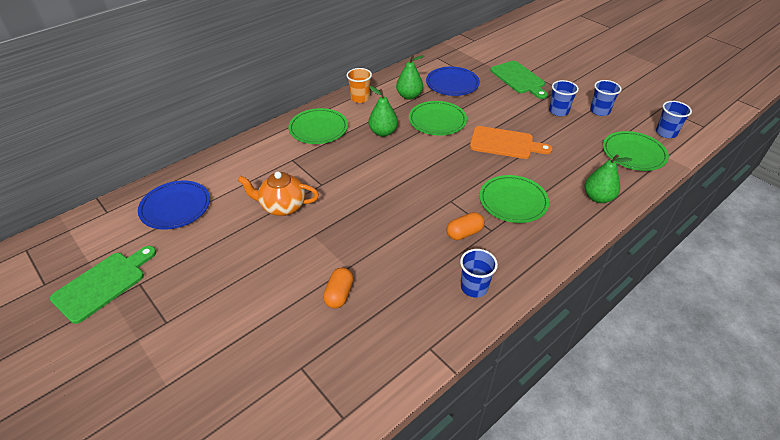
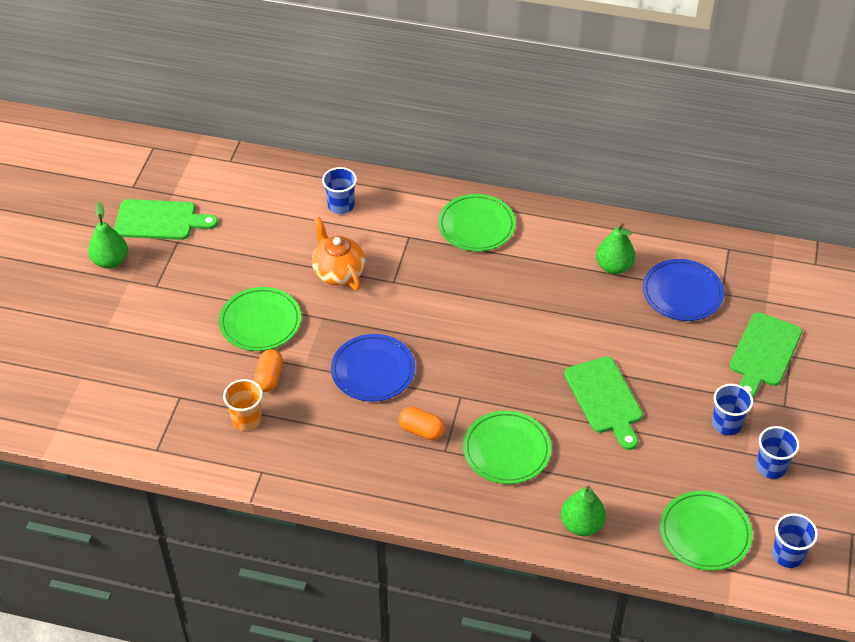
camera: 55 degrees right, 5 degrees up
blue plate [138,181,210,230] -> blue plate moved to [331,334,415,402]
orange capsule [323,267,353,309] -> orange capsule turned 60 degrees counterclockwise [254,349,283,392]
orange cup [347,68,372,103] -> orange cup moved to [223,379,263,431]
green pear [369,86,398,137] -> green pear moved to [88,202,128,269]
green plate [409,101,467,136] -> green plate moved to [219,287,301,351]
blue cup [460,249,498,298] -> blue cup moved to [322,167,357,214]
orange cutting board [470,126,553,159] -> green cutting board [564,357,643,450]

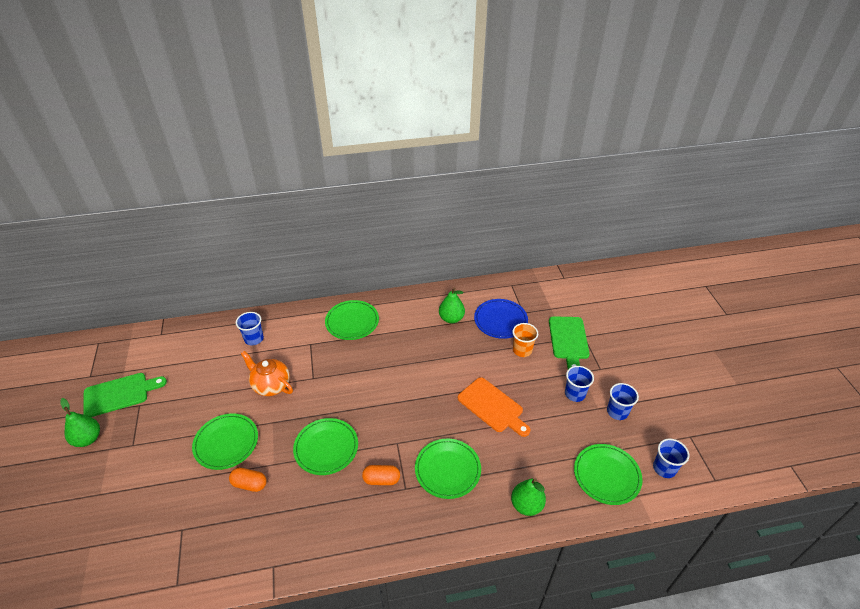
camera: 25 degrees left, 5 degrees down
orange cup [223,379,263,431] -> orange cup moved to [513,323,538,357]
orange capsule [254,349,283,392] -> orange capsule turned 60 degrees counterclockwise [229,468,266,492]
blue plate [331,334,415,402] -> green plate [293,418,358,475]
green cutting board [564,357,643,450] -> orange cutting board [458,377,531,437]

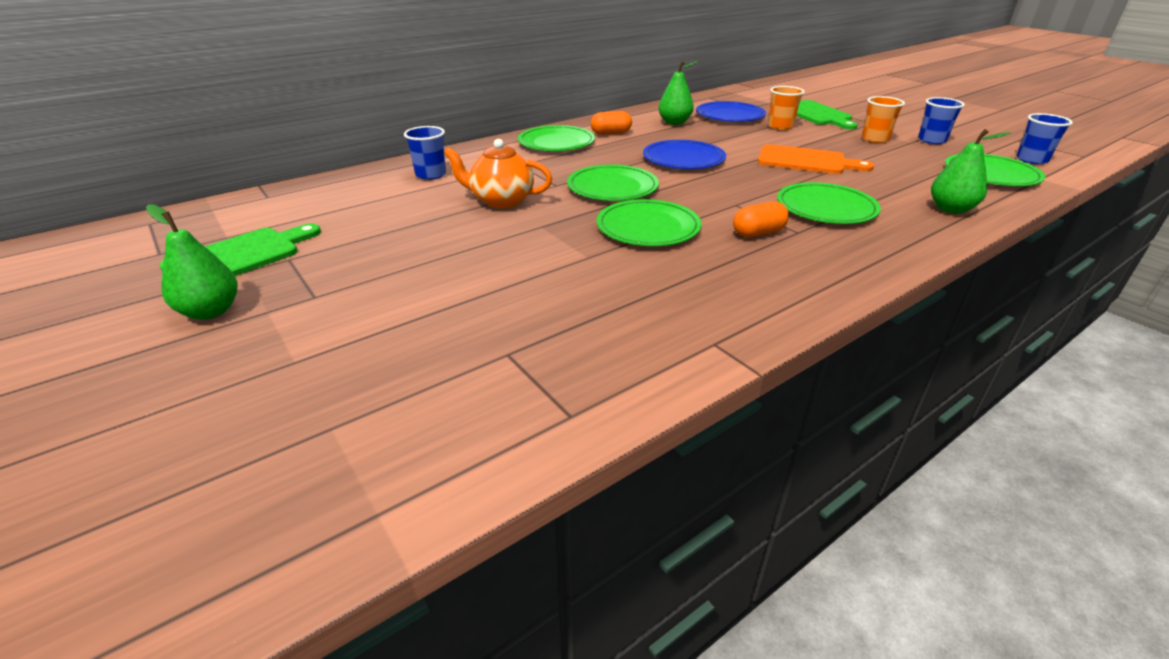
camera: 25 degrees left, 10 degrees down
green plate [192,413,258,470] -> green plate moved to [567,165,659,201]
orange capsule [229,468,266,492] -> orange capsule moved to [591,111,632,135]
blue cup [565,366,594,402] -> orange cup [862,96,905,143]
none -> blue plate [643,140,726,169]

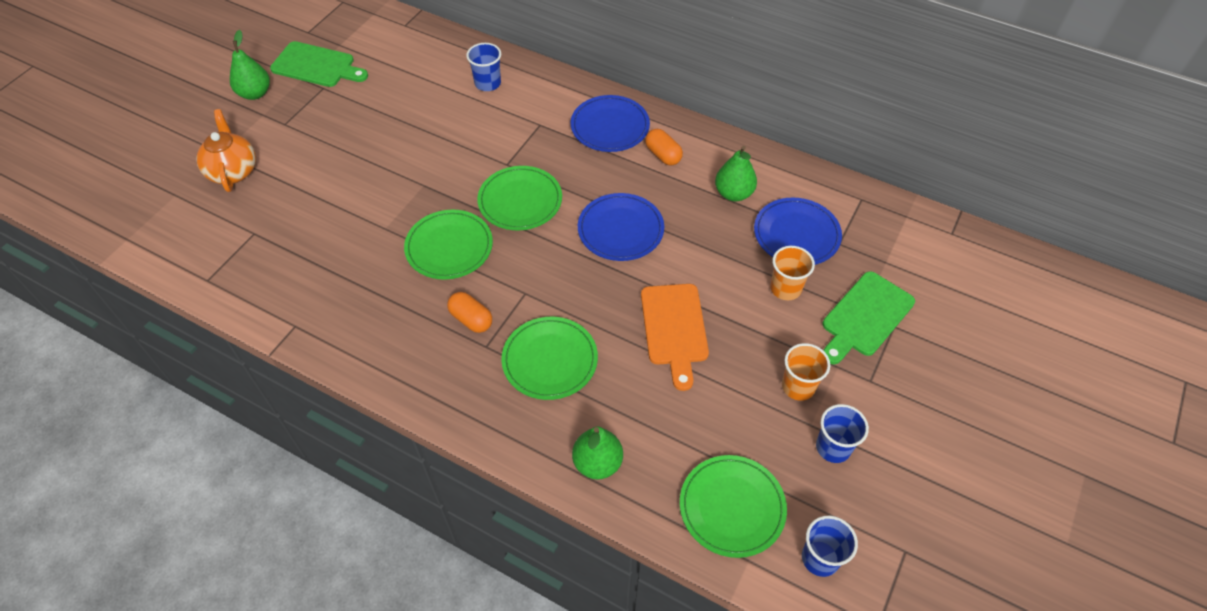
camera: 65 degrees right, 20 degrees up
orange teapot [444,139,552,208] -> orange teapot moved to [196,109,256,192]
green plate [518,125,595,151] -> blue plate [571,95,650,152]

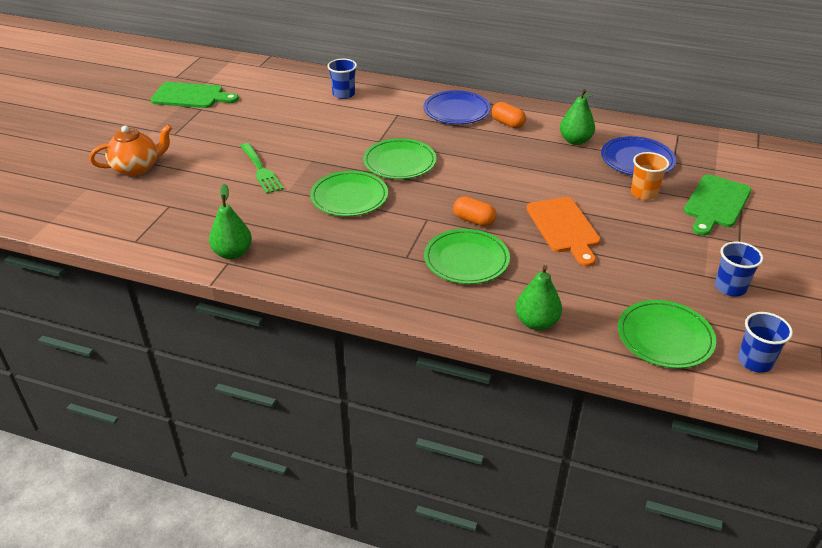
camera: 10 degrees left, 15 degrees down
orange teapot [196,109,256,192] -> orange teapot turned 90 degrees clockwise [89,125,172,176]
green pear [230,30,270,100] -> green pear moved to [209,184,252,259]
orange capsule [447,292,492,333] -> orange capsule moved to [453,196,496,227]
blue plate [578,193,664,261] -> none
orange cup [782,343,830,401] -> none
none -> green fork [240,143,284,194]

